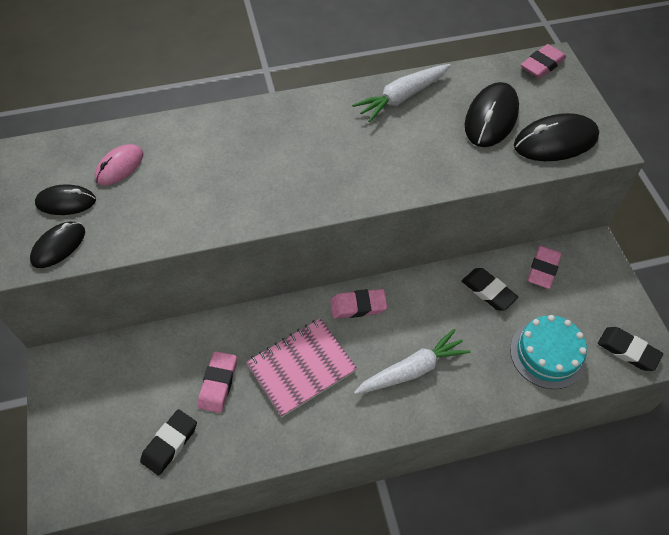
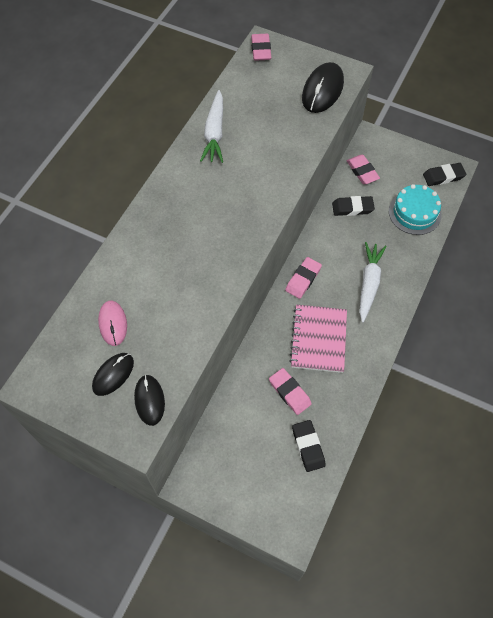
camera: 50 degrees left, 5 degrees up
black mouse [465,82,519,147] -> none

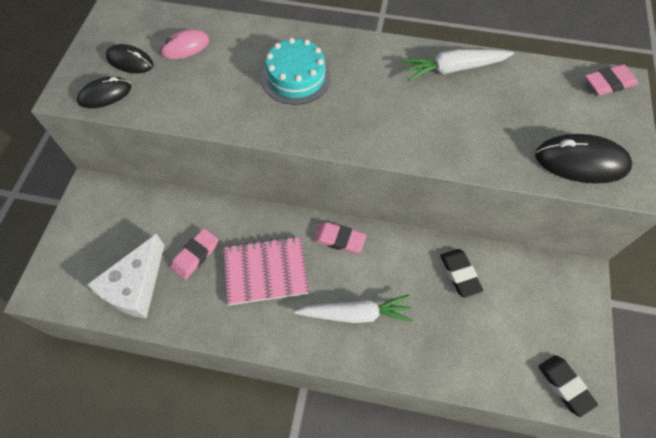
camera: 75 degrees right, 0 degrees up
black eraser [292,420,326,472] -> white cheese [87,234,164,318]
pink eraser [347,155,380,184] -> none
turquoise cake [389,184,442,235] -> turquoise cake moved to [262,38,331,105]

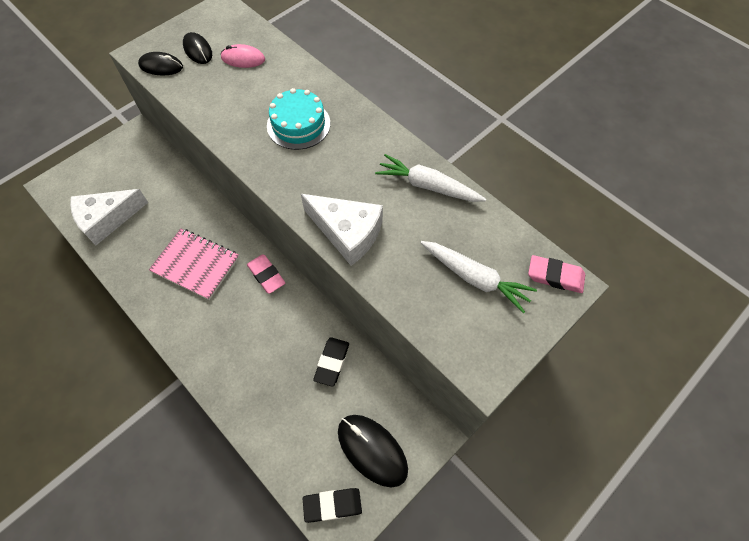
camera: 35 degrees right, 0 degrees up
pink eraser [170,228,218,280] -> none
white carrot [294,295,413,323] -> white carrot moved to [420,241,537,314]
black mouse [535,134,632,183] -> black mouse moved to [338,415,408,488]
black eraser [538,355,598,417] -> black eraser turned 75 degrees clockwise [303,488,362,523]
none -> white cheese [301,194,383,266]

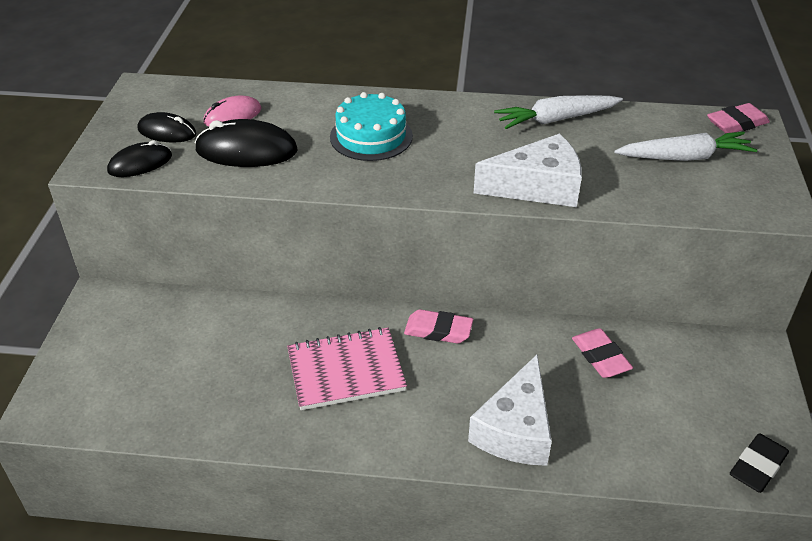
camera: 40 degrees left, 20 degrees down
white cheese [70,189,148,246] -> white cheese moved to [468,355,552,466]
black eraser [313,337,349,387] -> pink eraser [572,328,633,378]
black mouse [338,415,408,488] -> black mouse moved to [195,119,298,167]

